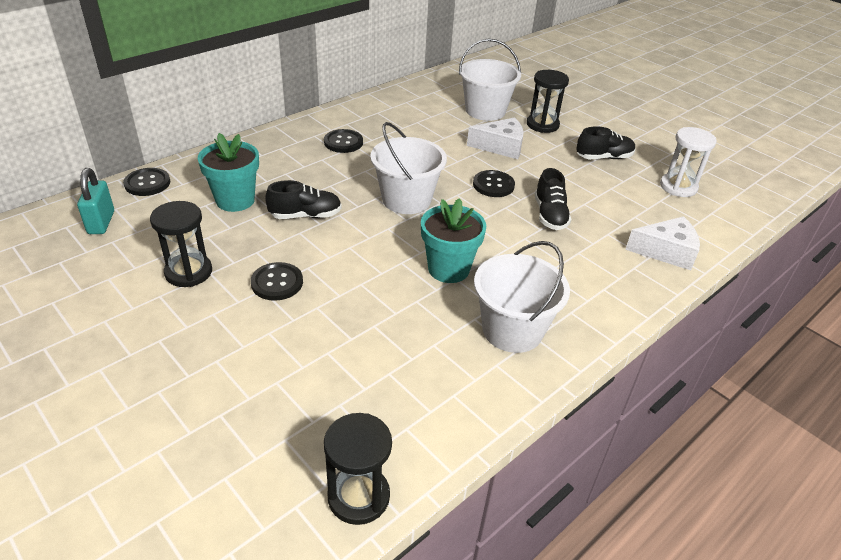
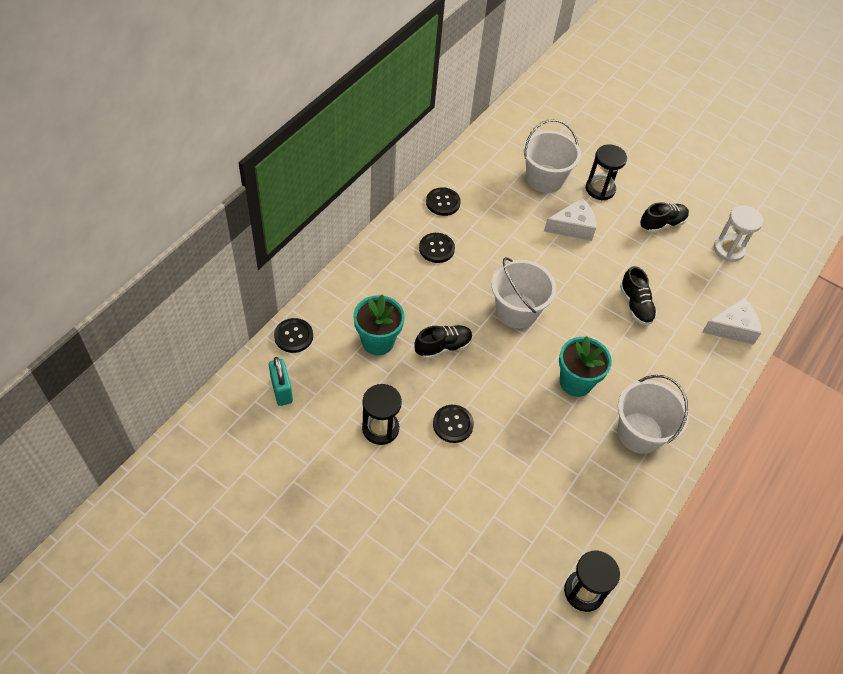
camera: 15 degrees left, 15 degrees up
black button [473,170,515,197] -> black button moved to [426,187,461,216]

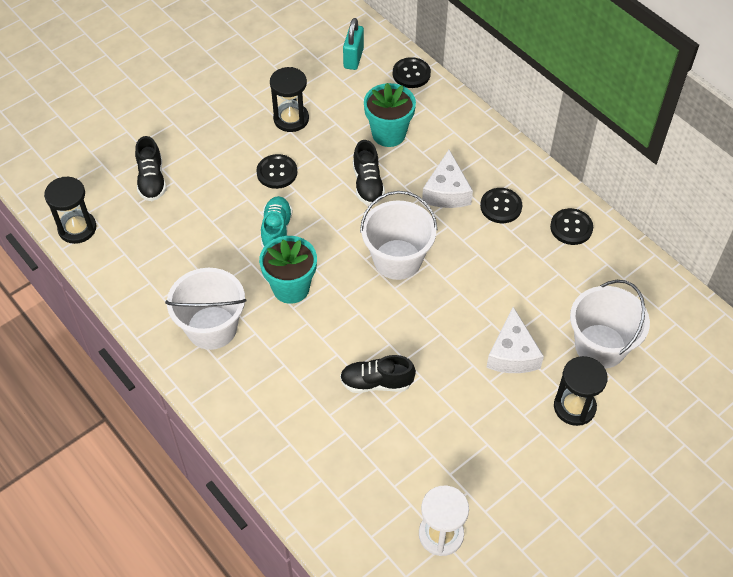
camera: 110 degrees right, 0 degrees up
turquoise padlock [269,357,293,406] -> turquoise padlock turned 75 degrees counterclockwise [343,18,364,70]
black shoe [640,202,689,233] -> black shoe moved to [135,136,166,201]
white cheese [702,298,761,345] -> white cheese moved to [422,150,473,208]
none -> turquoise shoe [261,196,293,248]

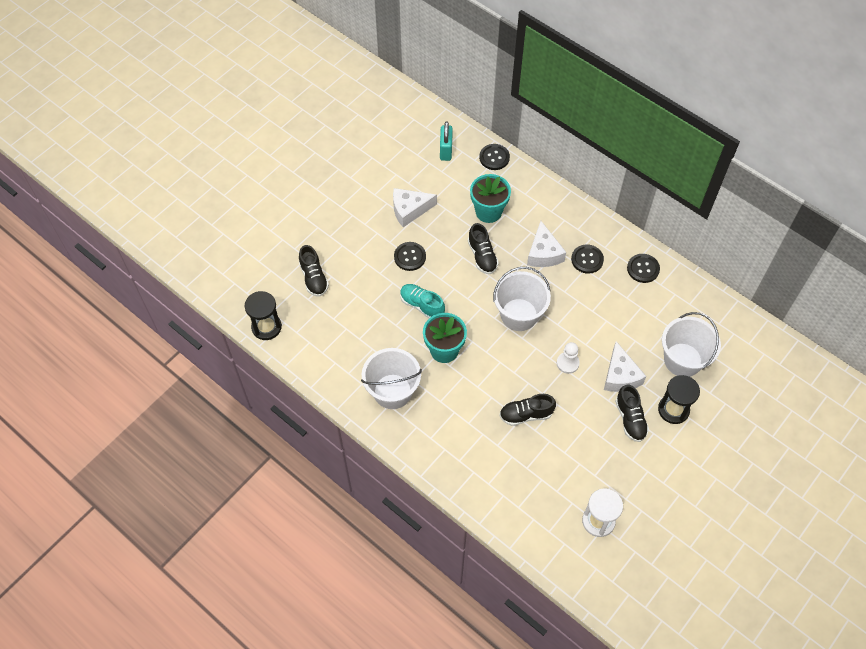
camera: 10 degrees left, 5 degrees up
turquoise shoe [261,196,293,248] -> turquoise shoe turned 45 degrees counterclockwise [400,284,445,318]
black hourglass [270,67,309,132] -> white cheese [393,188,437,227]
none -> white pawn [557,342,580,374]
none -> black shoe [615,385,649,442]

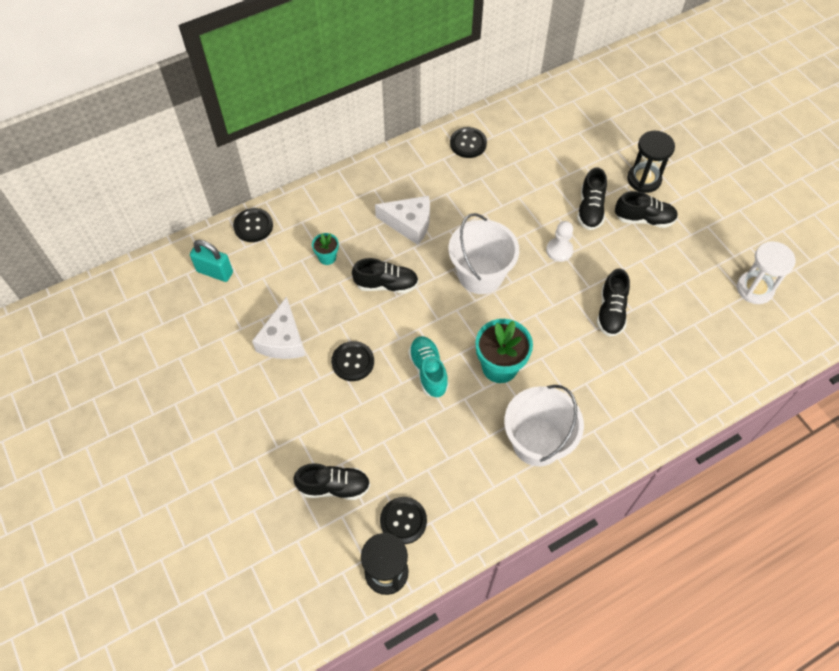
camera: 70 degrees left, 0 degrees up
turquoise shoe [400,284,445,318] -> turquoise shoe turned 105 degrees clockwise [408,336,449,397]
turquoise flower pot [470,174,511,223] -> turquoise flower pot [312,233,339,265], size x0.52
black button [571,244,604,274] -> black button moved to [380,497,427,544]
white cheese [604,341,646,392] -> black shoe [577,167,607,230]
white bucket [662,312,721,377] -> none

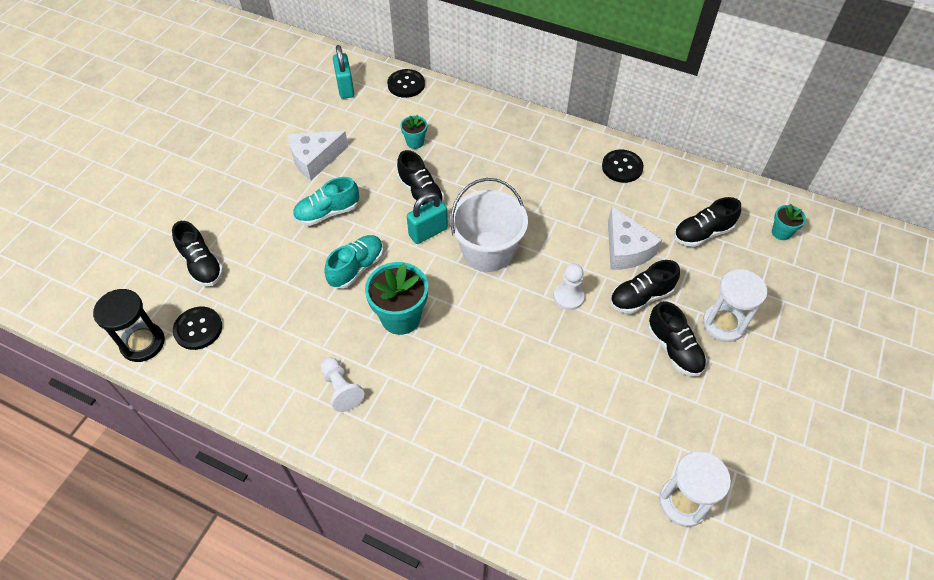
camera: 55 degrees right, 5 degrees down
black button [331,341,374,381] -> turquoise shoe [293,177,359,226]
white cheese [375,196,430,245] -> white cheese moved to [608,206,662,270]
white bucket [504,385,584,466] -> white pawn [321,358,364,412]
black shoe [597,269,630,336] -> black shoe moved to [674,197,741,247]
black hourglass [627,131,675,193] -> white hourglass [703,269,767,342]
none -> turquoise padlock [407,193,448,244]
none -> turquoise flower pot [772,204,806,240]

